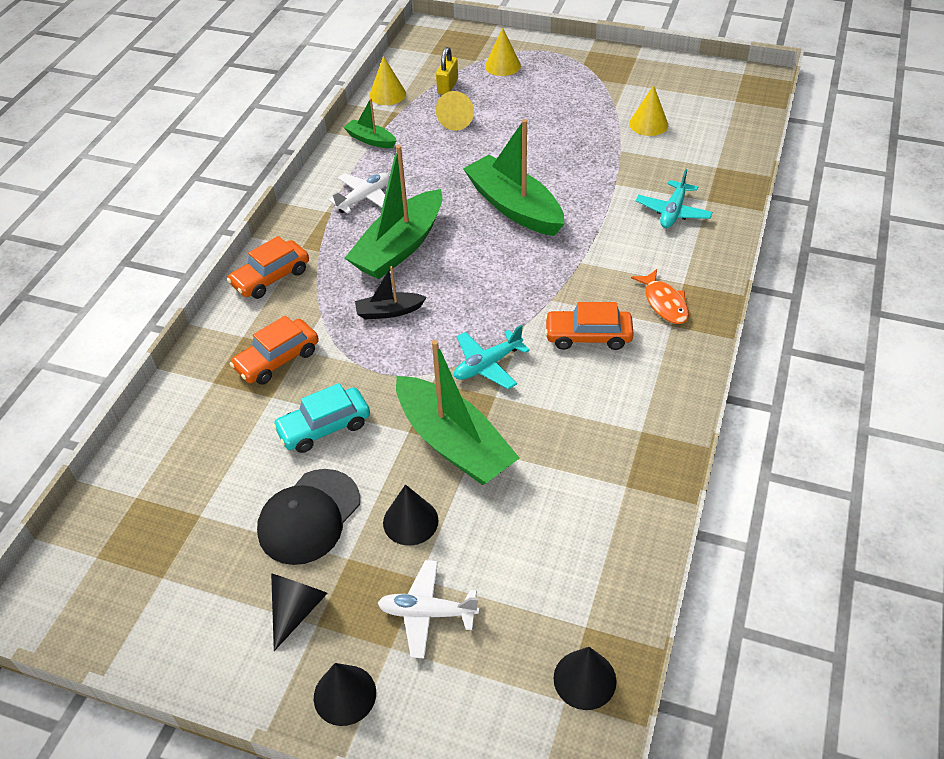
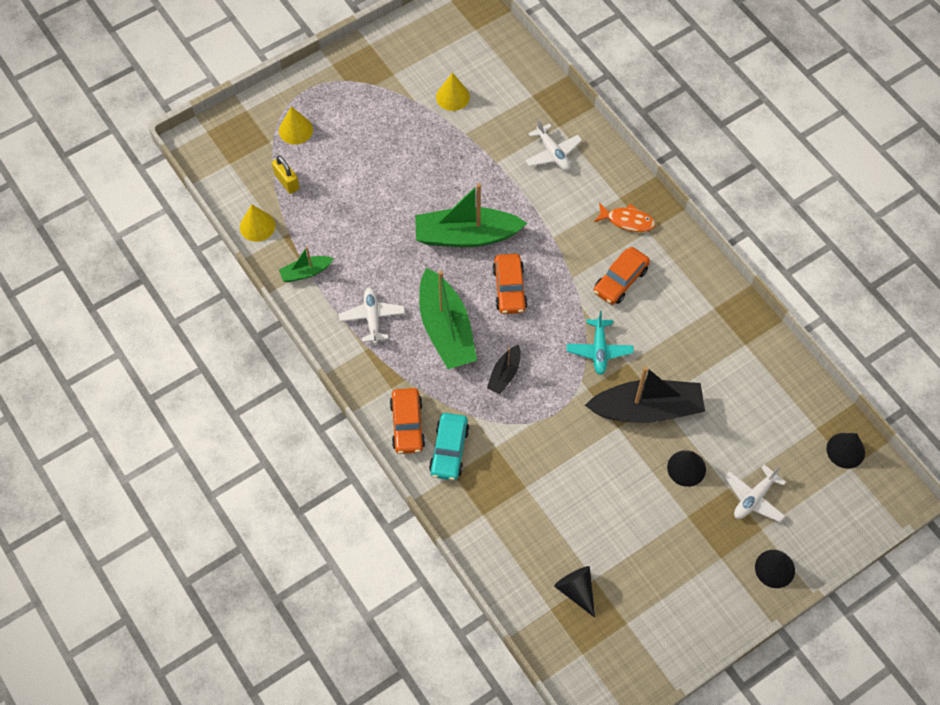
camera: 55 degrees left, 15 degrees up
orange car [230,315,319,385] -> orange car moved to [492,254,527,314]
black cap [257,469,360,565] -> none
black cone [271,573,328,651] -> black cone moved to [554,566,595,618]
turquoise car [273,383,370,453] -> turquoise car moved to [429,413,469,480]
green boat [396,340,519,485] -> black boat [585,366,705,423]
yellow cone [436,91,474,131] -> none
turquoise plane [636,169,713,228] -> white plane [525,119,582,171]

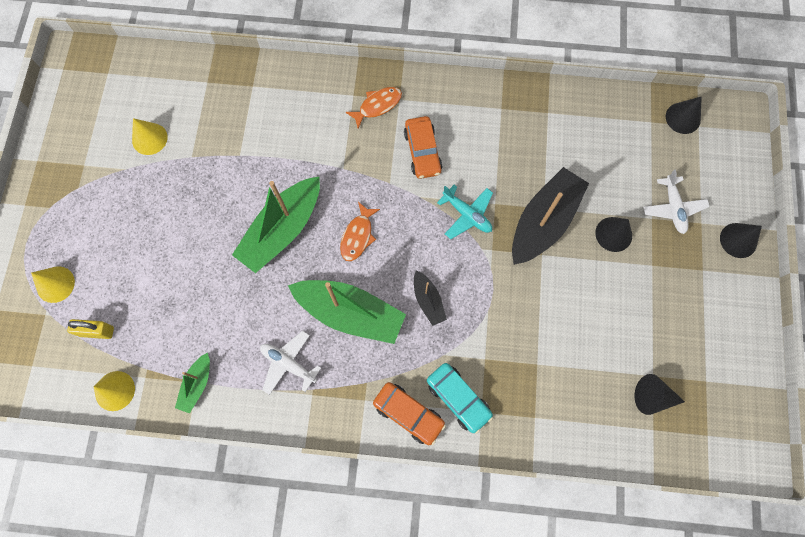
camera: 50 degrees left, 10 degrees up
orange car [492,254,527,314] -> orange fish [340,202,380,261]
white plane [525,119,582,171] -> none

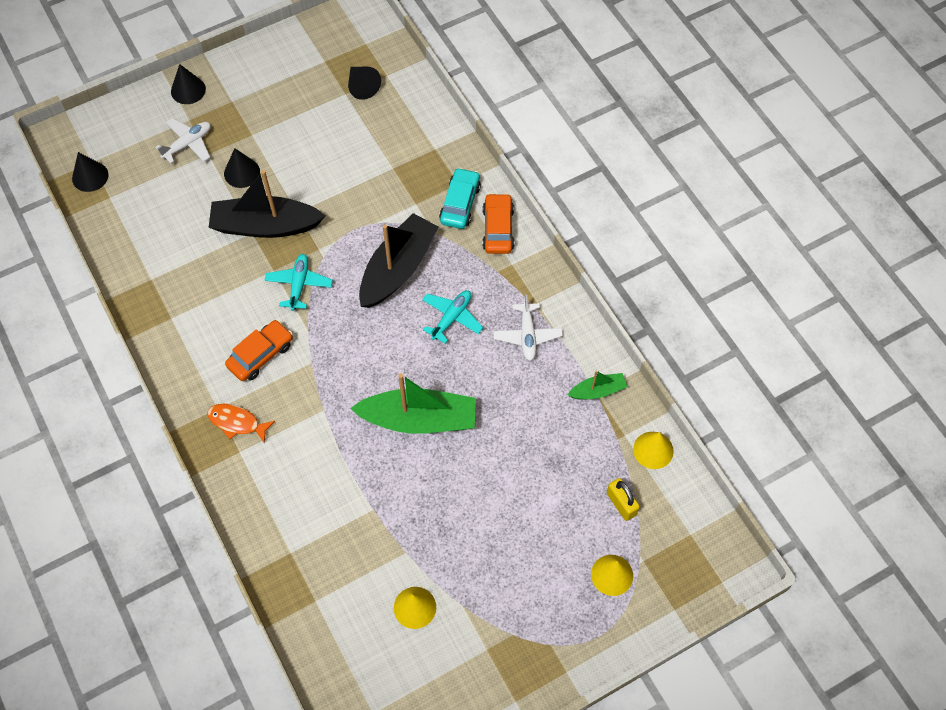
camera: 125 degrees left, 10 degrees down
green boat [288,280,406,344] -> turquoise plane [422,290,483,344]
orange fish [340,202,380,261] -> none
black boat [414,270,447,326] -> black boat [359,213,438,308], size x2.02

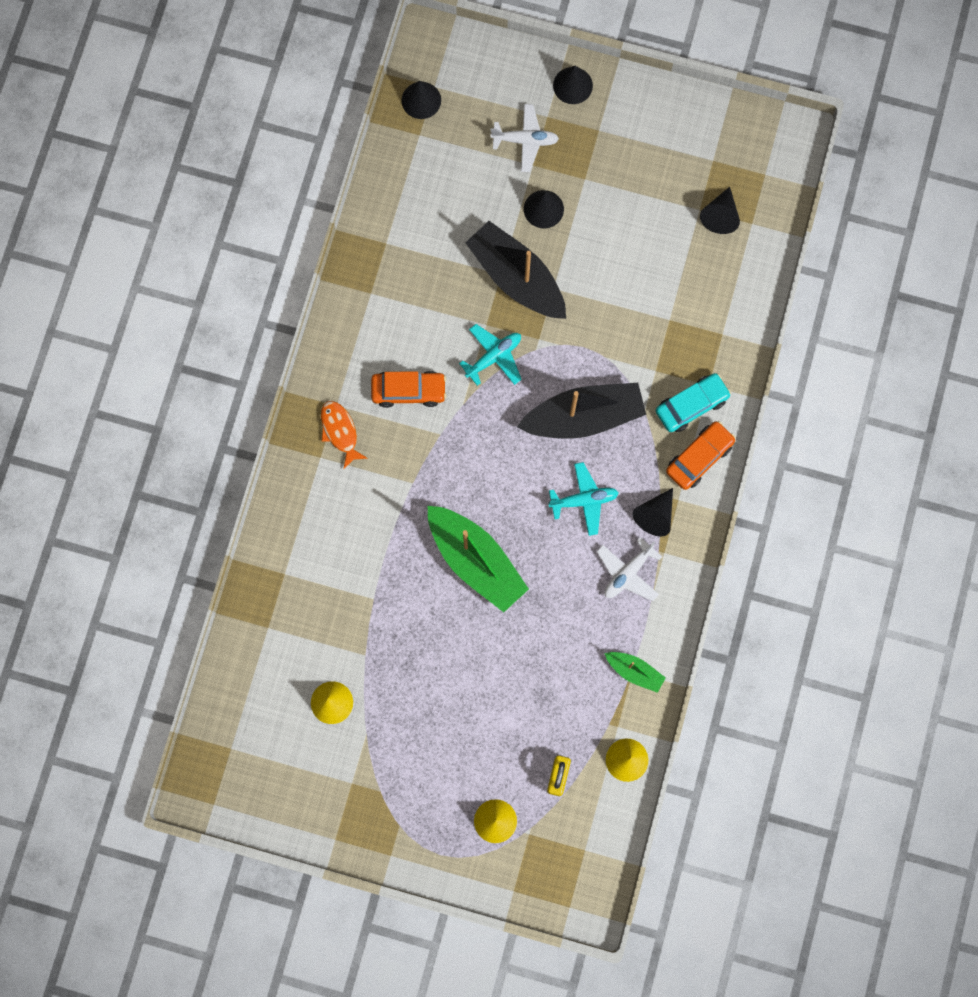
camera: 45 degrees right, 15 degrees up
none -> black cone [633,488,673,536]

